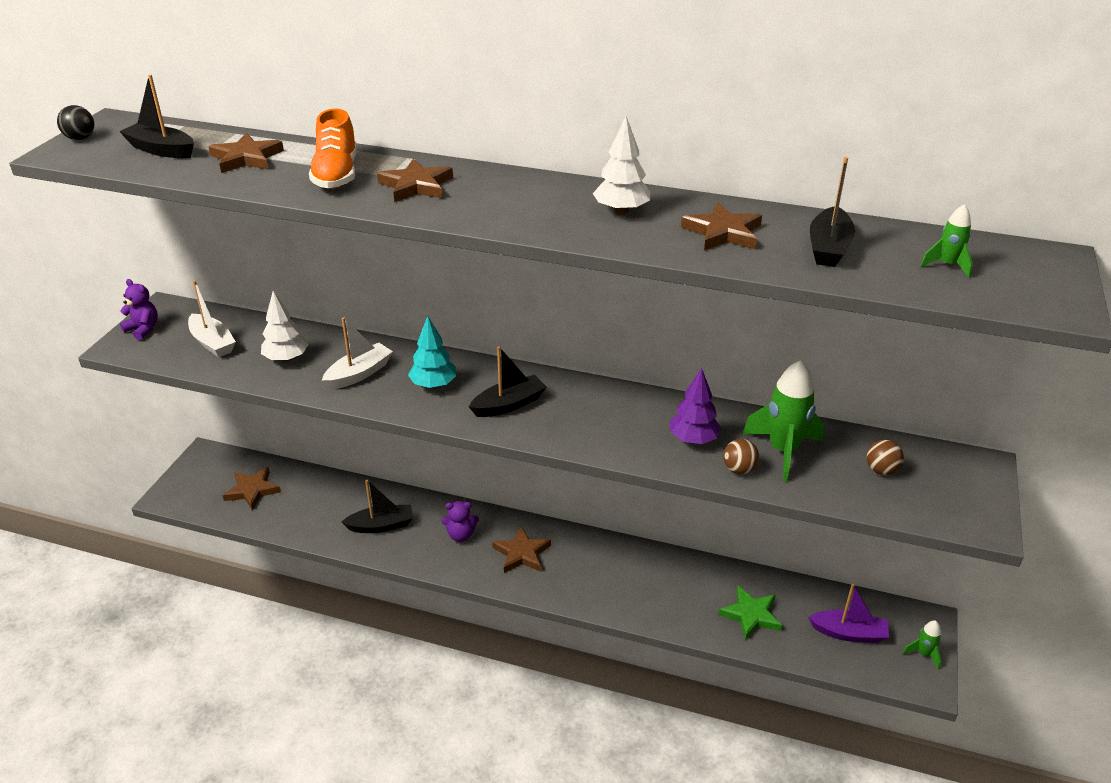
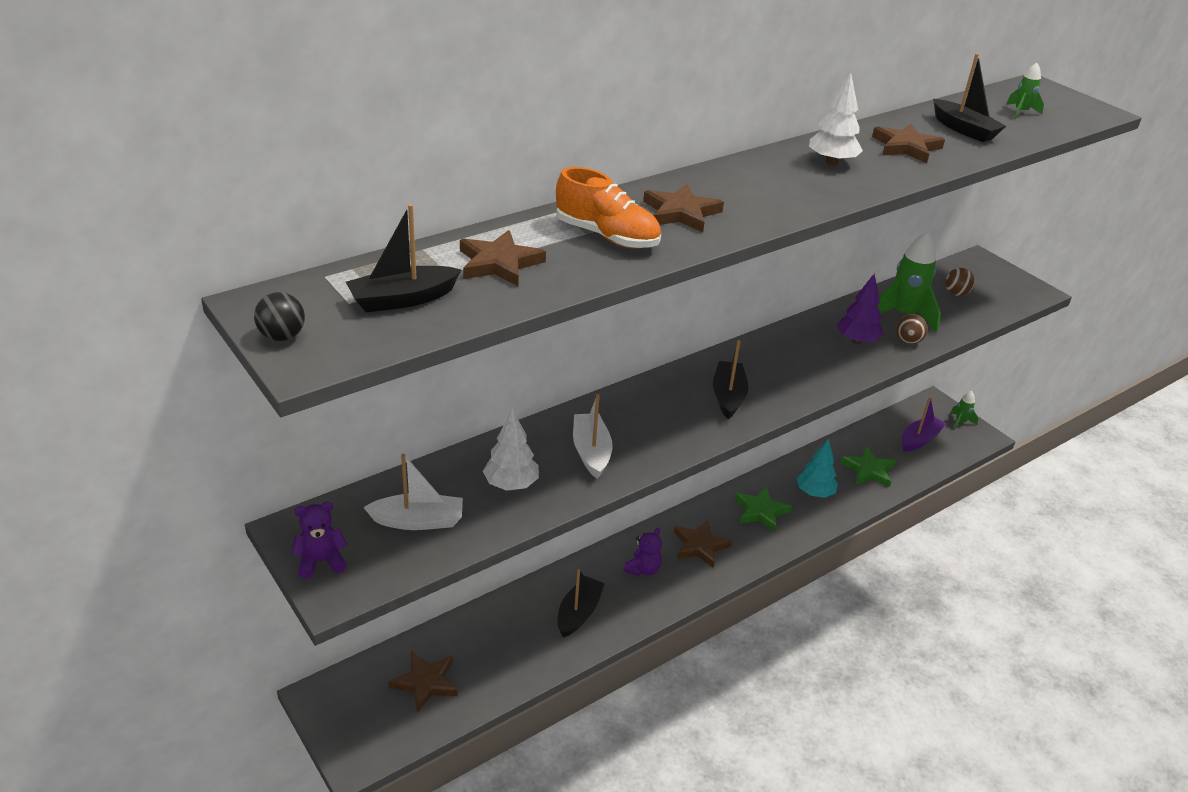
camera: 55 degrees left, 0 degrees up
turquoise tree [408,316,457,389] -> turquoise tree moved to [797,439,838,498]
none -> green star [734,486,792,532]

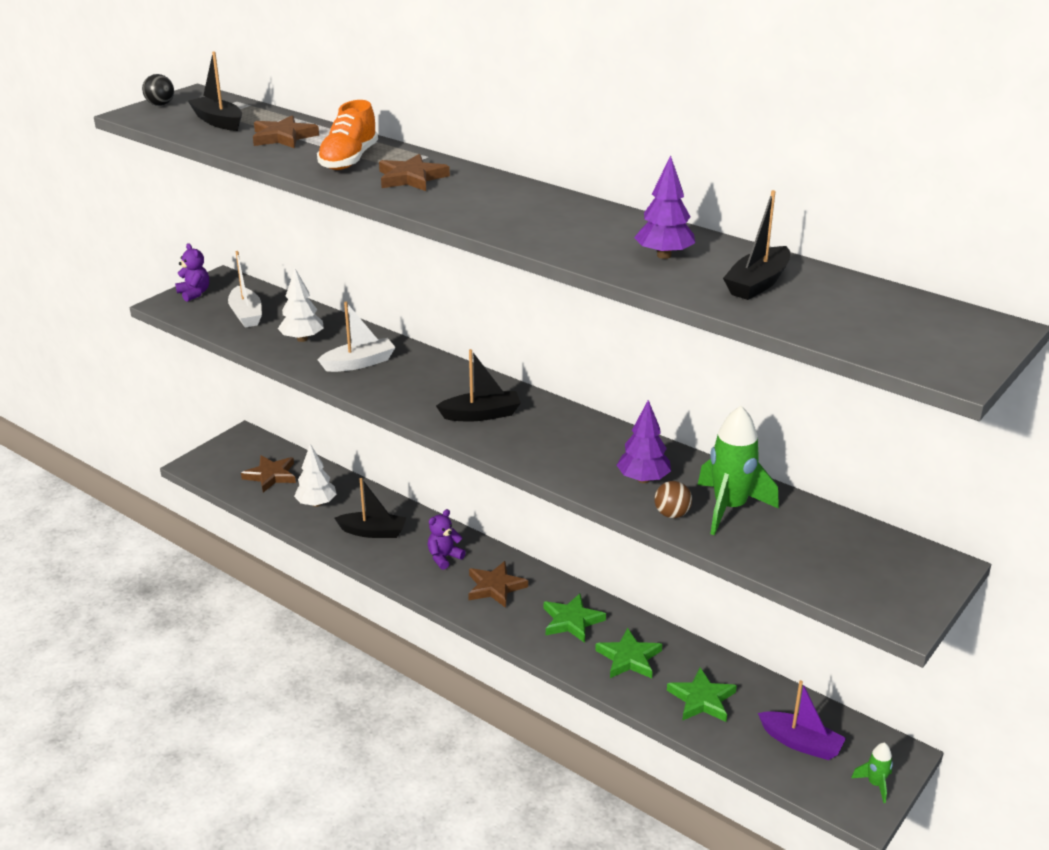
camera: 75 degrees right, 5 degrees down
purple teddy bear [623,528,662,576] -> purple teddy bear turned 120 degrees clockwise [428,509,466,570]
turquoise tree [797,439,838,498] -> green star [595,628,662,678]
white tree [809,73,863,165] -> white tree moved to [294,444,337,507]
brown star [872,123,945,163] -> purple tree [634,156,695,259]
brown ball [945,268,975,296] -> none
green rocket [1006,63,1044,119] -> none

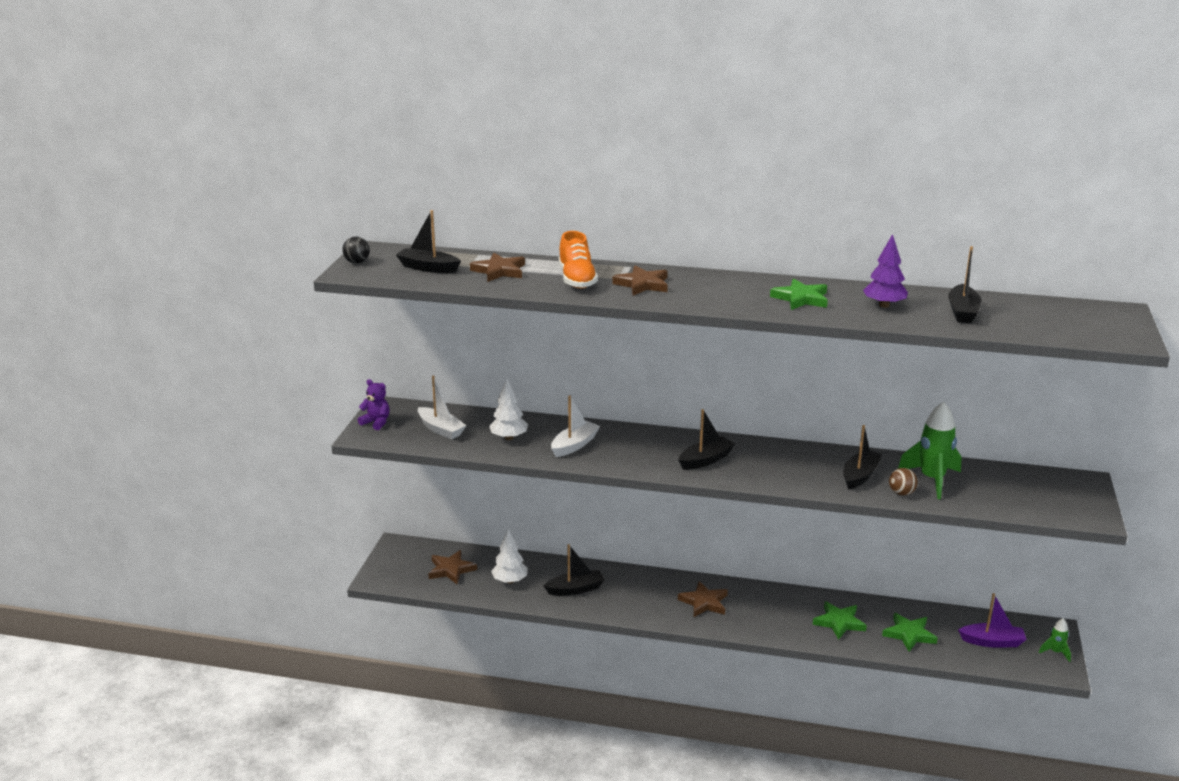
camera: 25 degrees left, 5 degrees down
purple teddy bear [428,509,466,570] -> none
green star [544,593,606,643] -> green star moved to [770,279,828,310]
purple tree [617,400,671,483] -> black boat [843,425,883,490]

